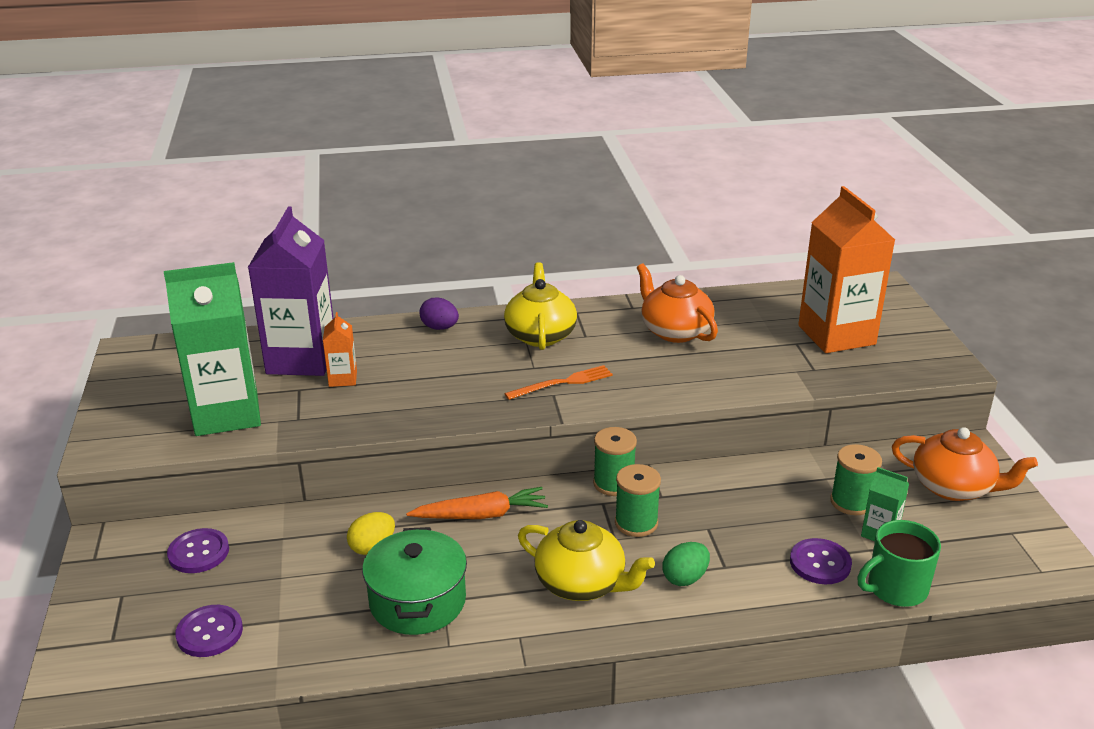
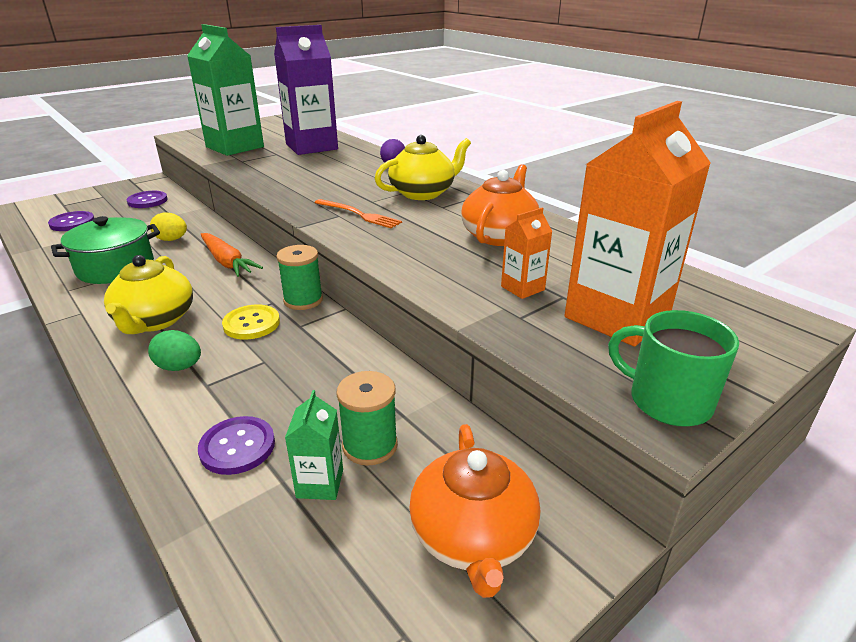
camera: 60 degrees right, 0 degrees up
orange carton [323,312,357,387] -> orange carton moved to [501,208,553,299]
green spool [615,464,661,537] -> yellow button [222,304,280,340]
green mug [857,520,941,607] -> green mug moved to [608,310,739,426]

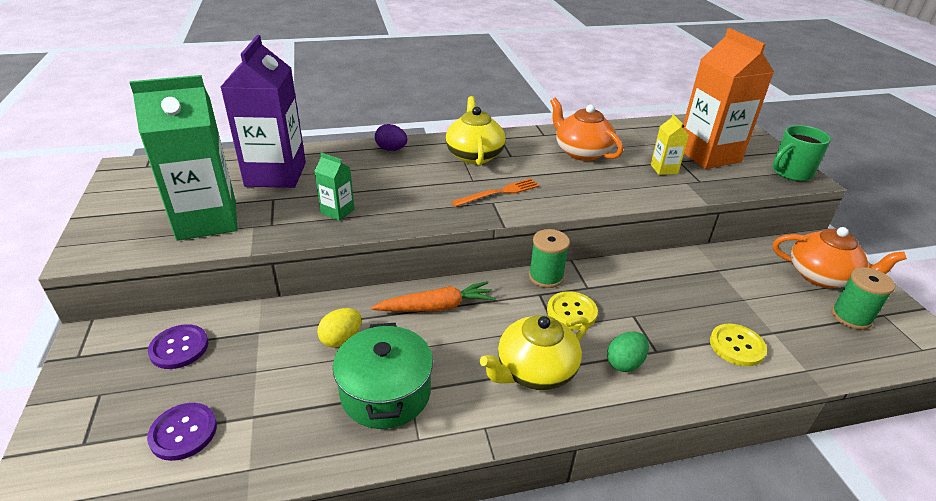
camera: 65 degrees left, 5 degrees up
yellow teapot [104,255,193,334] -> yellow teapot turned 120 degrees clockwise [480,315,589,390]
purple button [198,416,275,475] -> yellow button [710,324,767,366]
green carton [285,390,343,500] -> green carton moved to [314,153,355,221]
green spool [336,371,398,466] -> green spool moved to [831,267,895,330]
orange carton [501,208,553,299] -> yellow carton [651,114,689,175]

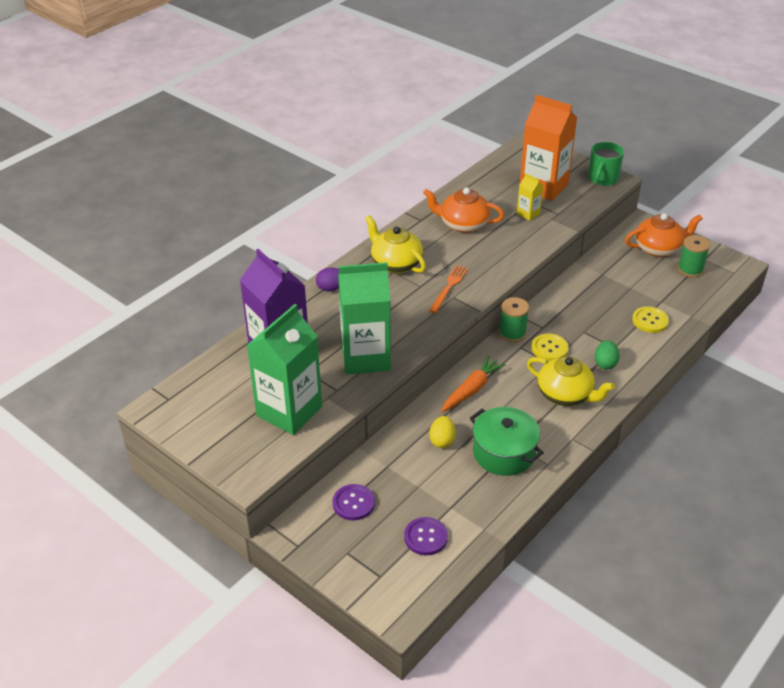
camera: 35 degrees left, 5 degrees up
green carton [314,153,355,221] -> green carton [338,262,391,374], size x2.26
yellow teapot [480,315,589,390] -> yellow teapot turned 75 degrees counterclockwise [527,356,615,406]

